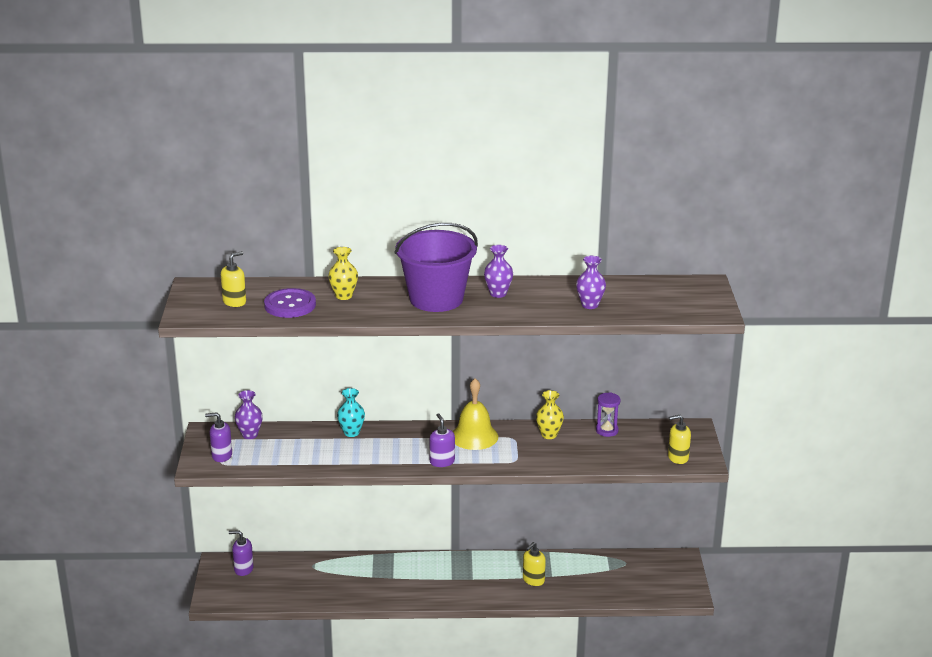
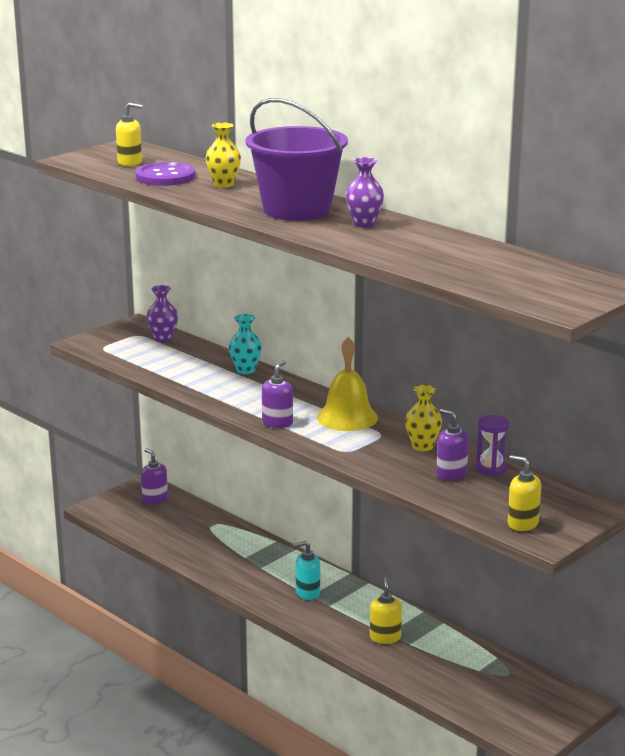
camera: 45 degrees right, 5 degrees down
purple soap dispenser [205,412,232,462] -> purple soap dispenser moved to [436,409,469,481]
yellow soap dispenser [523,542,546,586] -> yellow soap dispenser turned 90 degrees clockwise [370,577,402,644]
purple vase [576,255,606,309] -> none
none -> turquoise soap dispenser [293,541,320,600]

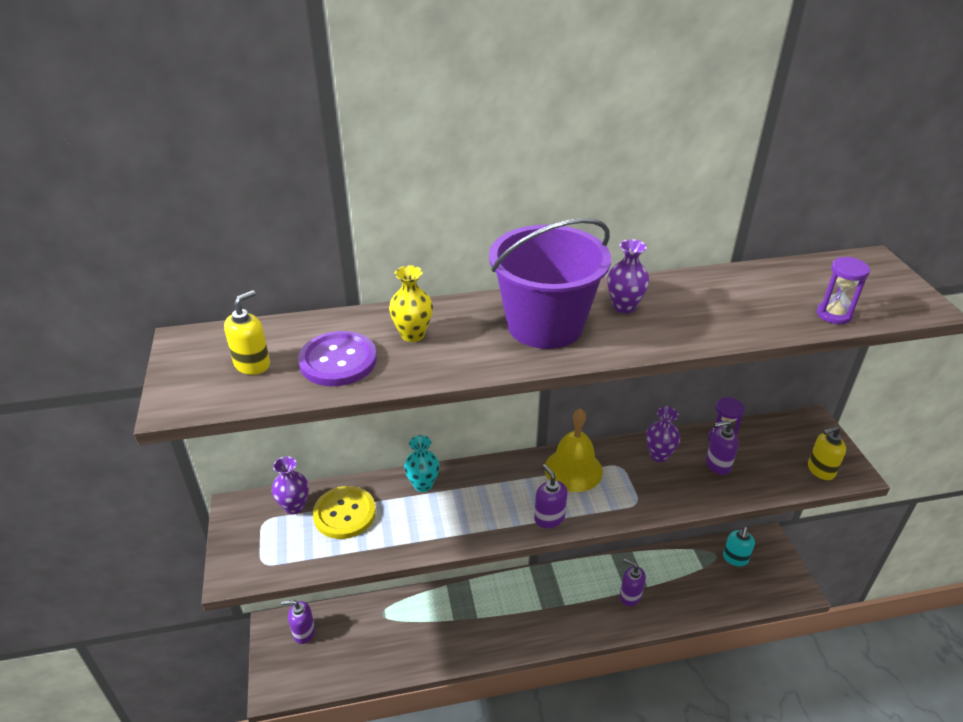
camera: 55 degrees left, 15 degrees up
turquoise soap dispenser [293,541,320,600] -> turquoise soap dispenser moved to [723,527,755,566]
yellow soap dispenser [370,577,402,644] -> purple soap dispenser [620,559,646,606]
yellow vase [405,385,442,451] -> purple vase [646,406,680,462]
none -> yellow button [313,486,376,539]
none -> purple hourglass [817,257,870,324]

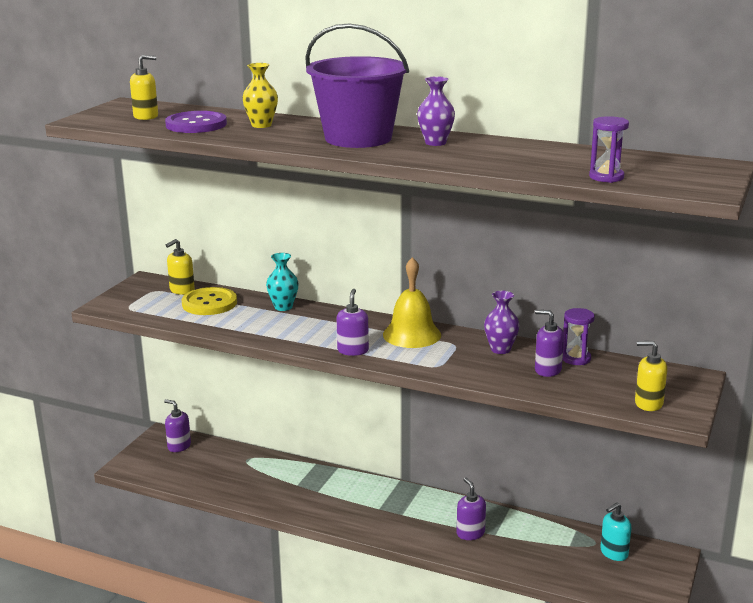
camera: 35 degrees right, 15 degrees down
purple vase [272,456,309,515] -> yellow soap dispenser [166,239,195,295]

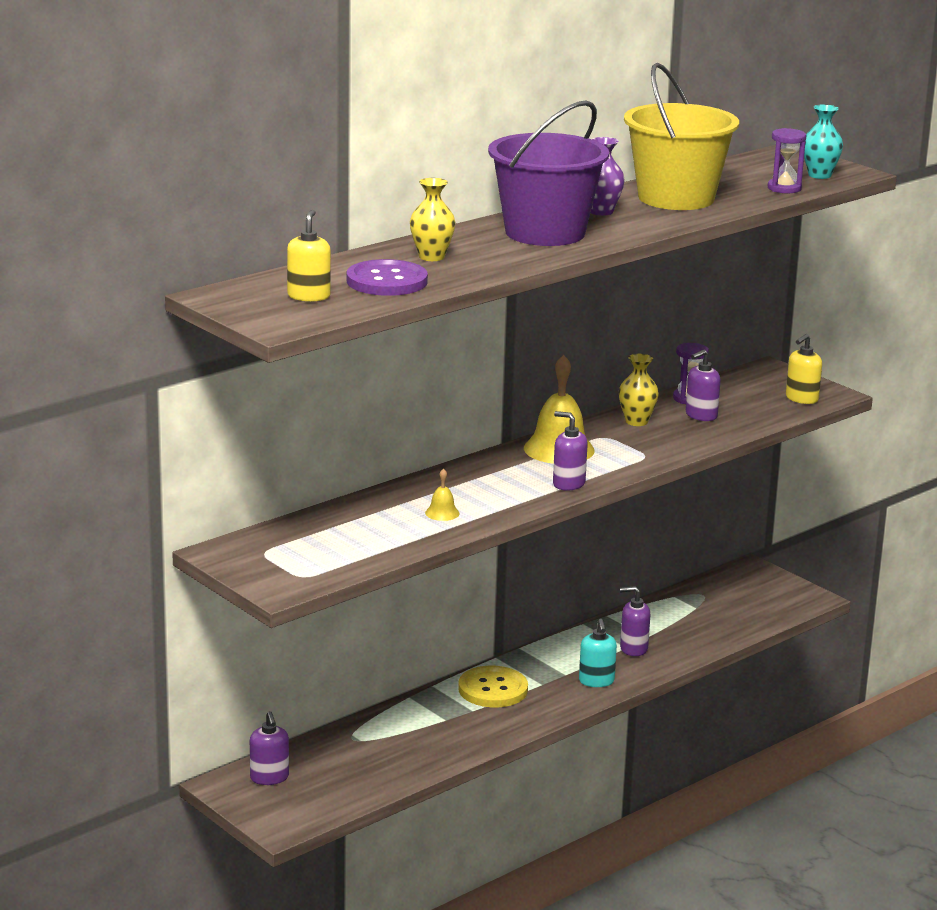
camera: 65 degrees left, 0 degrees up
purple soap dispenser [164,399,191,452] -> purple soap dispenser turned 75 degrees counterclockwise [250,711,289,785]
yellow soap dispenser [166,239,195,295] -> none
yellow button [182,287,237,315] -> yellow button moved to [458,666,528,707]
turquoise vase [266,253,299,311] -> turquoise vase moved to [804,104,843,179]
purple vase [484,291,520,354] -> yellow vase [619,354,659,426]
turquoise soap dispenser [600,503,631,561] -> turquoise soap dispenser moved to [579,619,617,687]
none -> yellow bell [425,468,460,521]
none -> yellow bucket [624,63,739,210]

